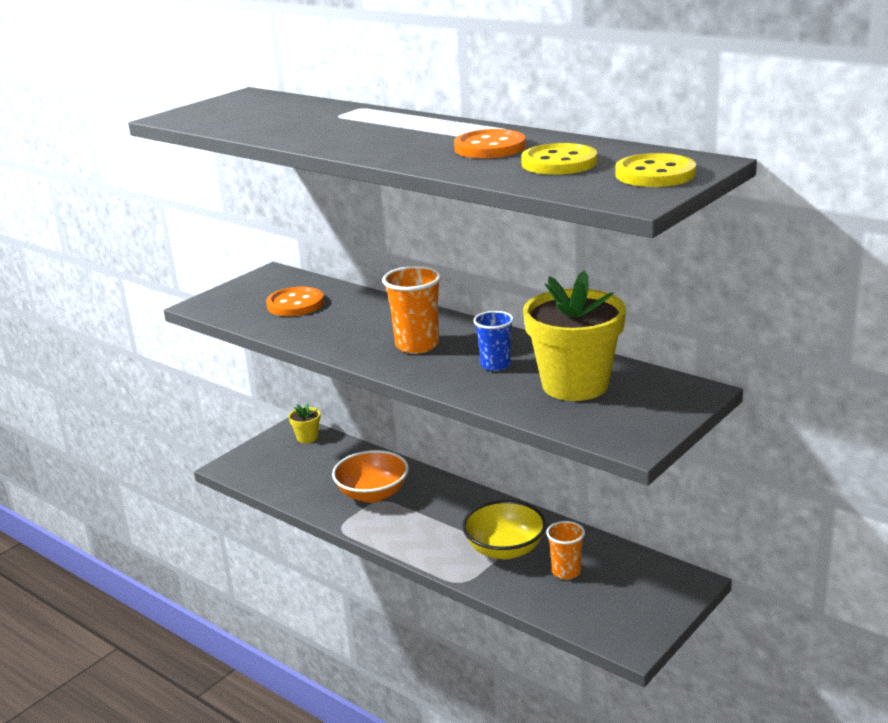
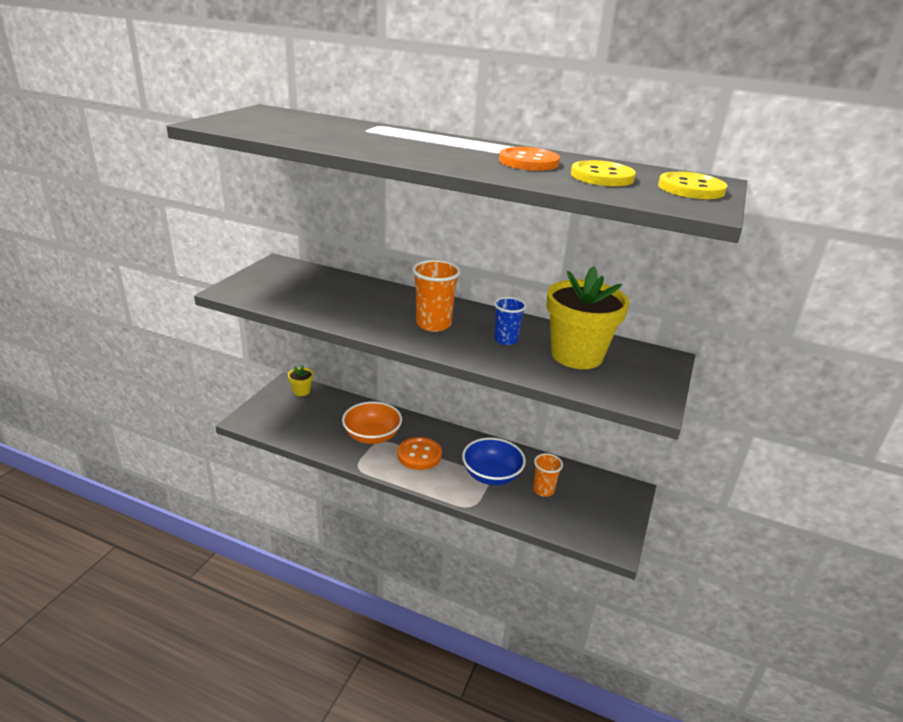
camera: 20 degrees left, 5 degrees up
orange button [266,287,324,316] -> orange button moved to [397,437,442,470]
yellow bowl [462,500,546,559] -> blue bowl [462,438,526,485]

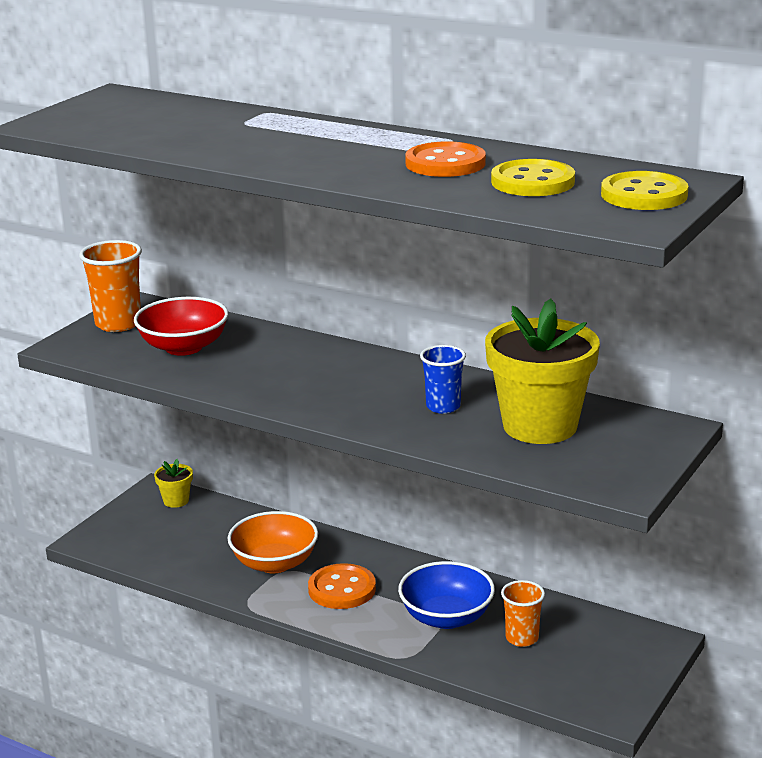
camera: 10 degrees right, 5 degrees down
orange cup [412,260,461,332] -> orange cup moved to [79,240,142,332]
none -> red bowl [134,297,228,356]

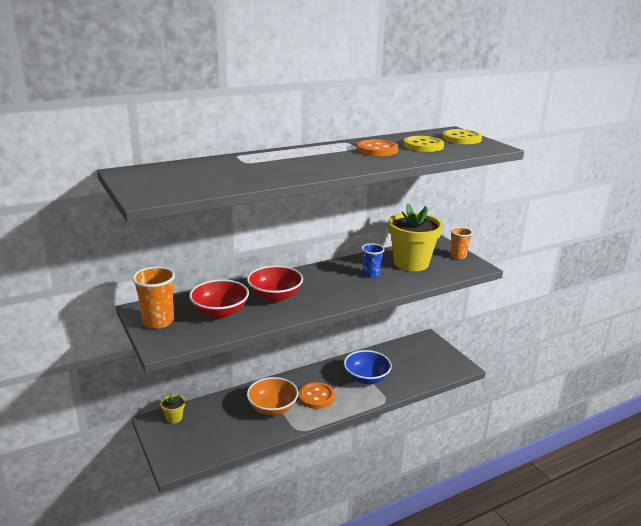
camera: 60 degrees left, 0 degrees up
orange cup [501,580,545,647] -> orange cup moved to [450,227,473,259]
none -> red bowl [247,265,303,302]

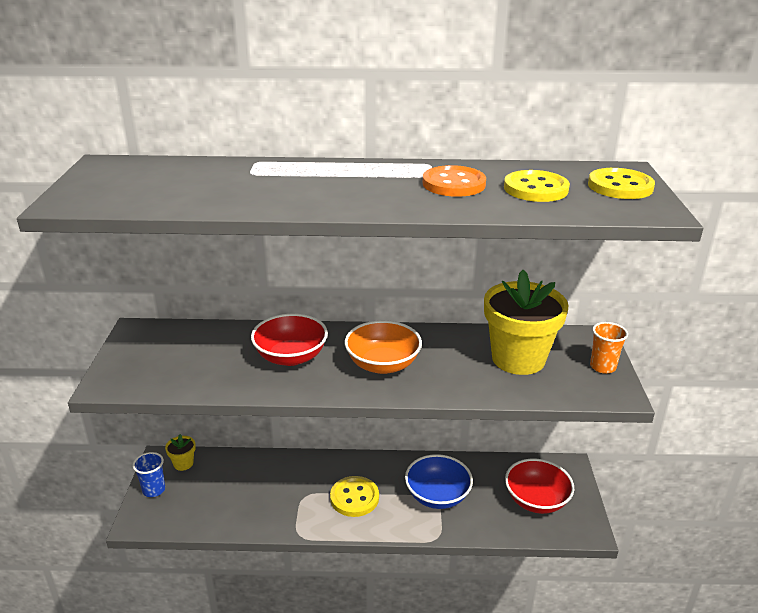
camera: 30 degrees right, 5 degrees up
orange cup [132,266,175,329] -> none
red bowl [189,279,249,319] -> red bowl moved to [505,459,574,514]
orange bowl [247,377,298,415] -> orange bowl moved to [344,320,422,374]
orange button [298,382,335,409] -> yellow button [330,476,379,517]
blue cup [361,244,385,278] -> blue cup moved to [133,452,165,497]

